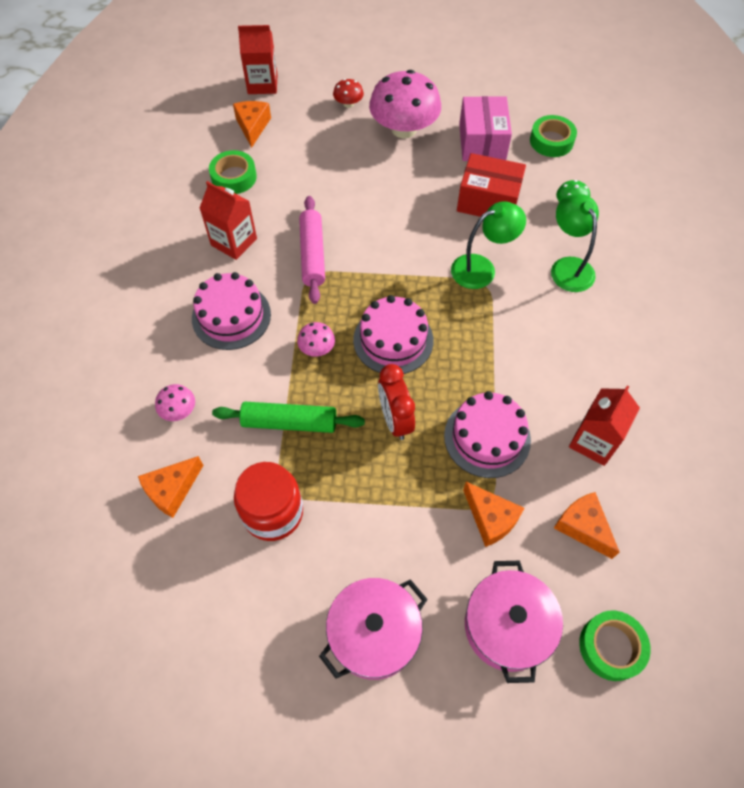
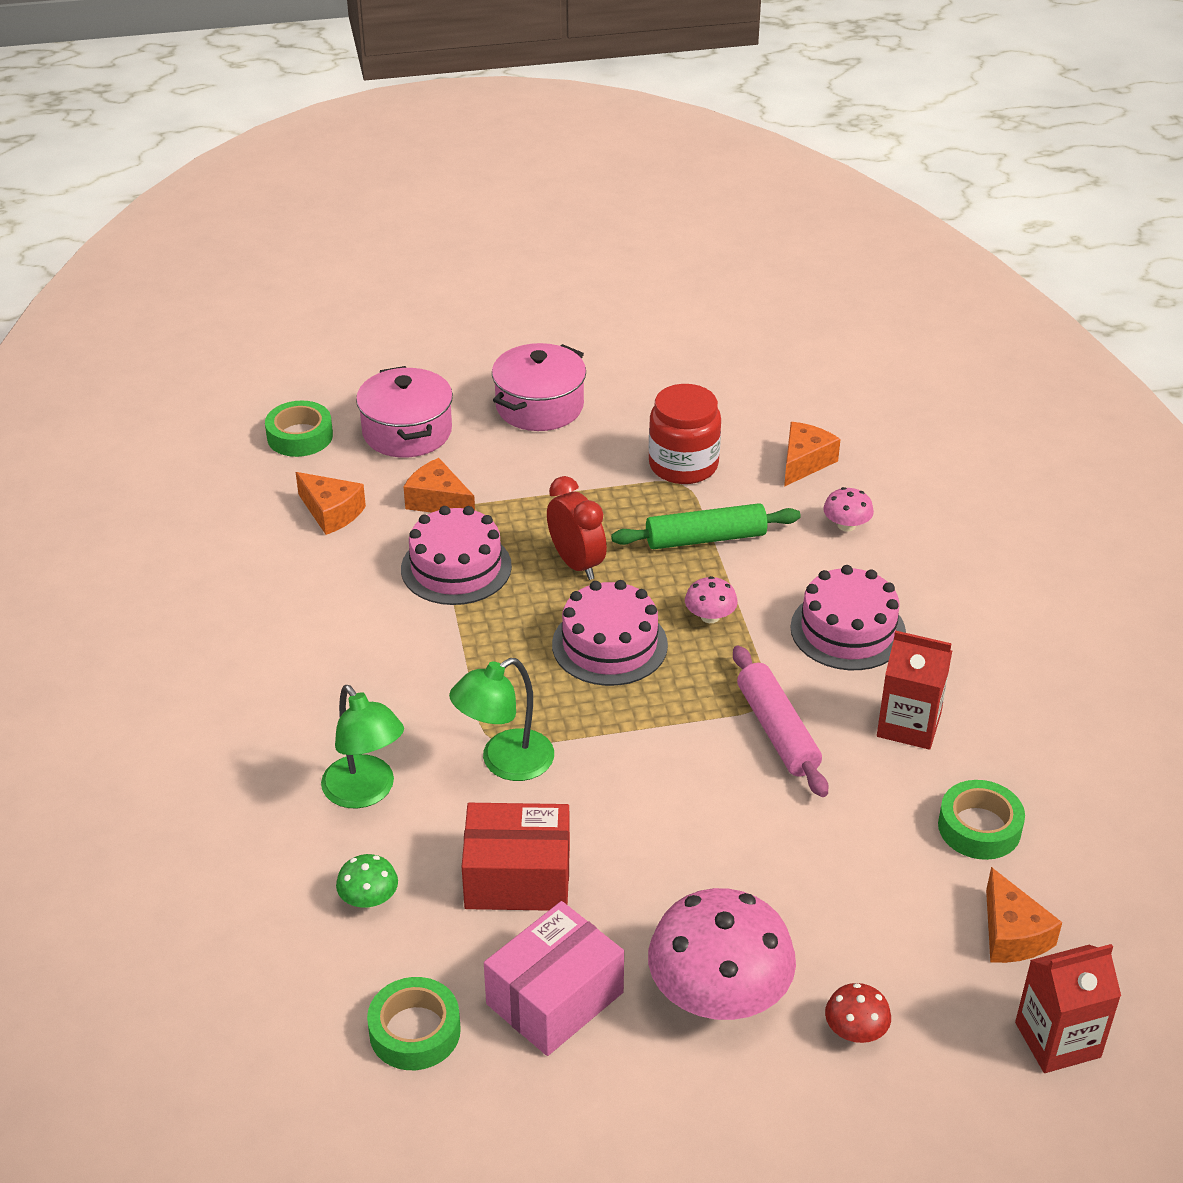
camera: 165 degrees right, 20 degrees down
pink box [459,96,512,161] -> pink box turned 60 degrees clockwise [484,901,624,1056]
red carton [569,386,640,466] -> none

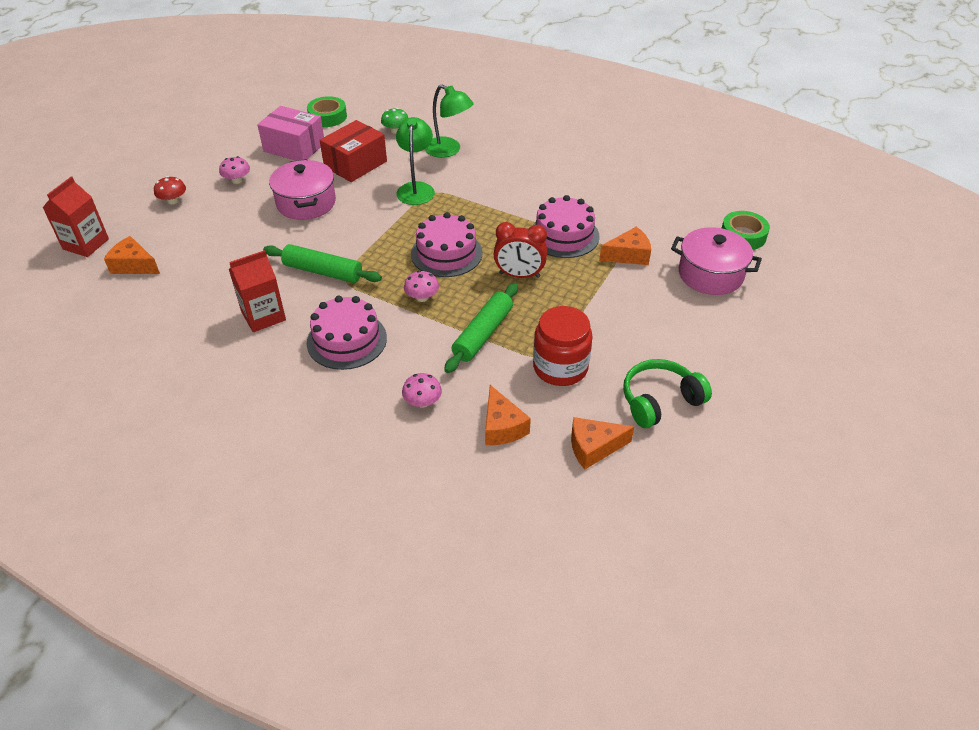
camera: 130 degrees right, 5 degrees up
orange cheese [296,472,366,535] -> orange cheese moved to [571,417,634,470]
green lamp [321,685,404,809] -> green lamp turned 150 degrees counterclockwise [425,85,474,158]
pink box [484,901,624,1056] -> pink box turned 60 degrees counterclockwise [257,106,324,161]
pink pot [492,343,586,431] -> pink pot moved to [269,159,336,220]
pink mushroom [648,888,796,1020] -> pink mushroom [219,156,250,184], size x0.44
pink rolling pin [733,645,828,797] -> green rolling pin [263,244,382,283]
green tape [938,780,1025,860] -> none
none -> green headphones [623,359,712,428]

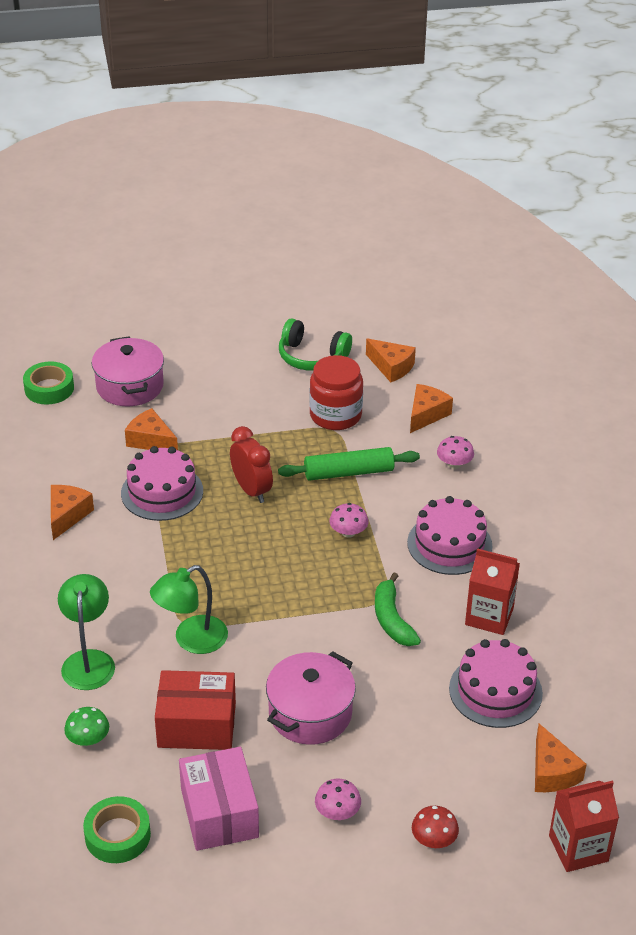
camera: 130 degrees left, 5 degrees down
green rolling pin [263,244,382,283] -> green banana [375,572,421,646]
pink cake [411,212,483,277] -> pink cake moved to [449,639,543,728]
none -> orange cheese [51,485,94,540]

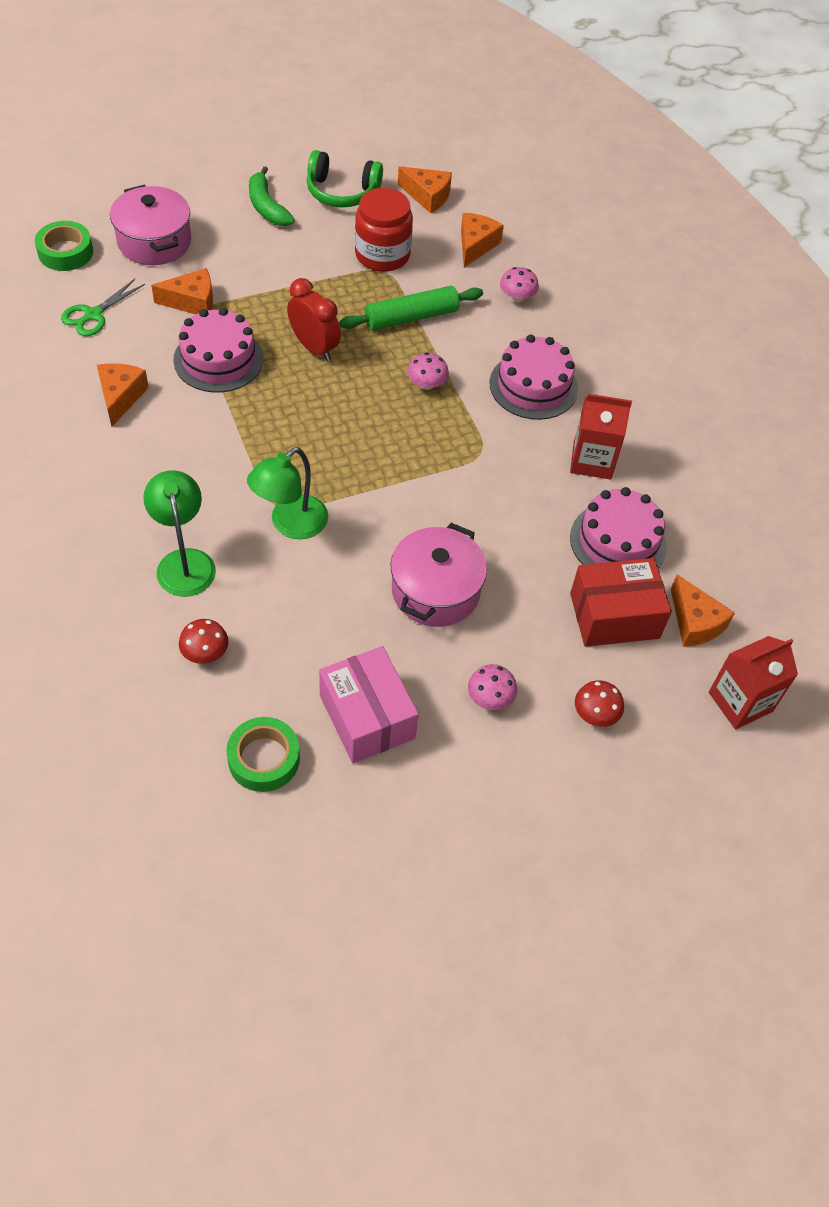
camera: 15 degrees left, 15 degrees up
green mushroom [64,707,109,746] -> red mushroom [179,619,228,664]
orange cheese [125,408,178,450] -> orange cheese turned 150 degrees clockwise [151,268,213,314]
red box [155,670,236,750] -> red box moved to [570,558,672,647]
green banana [375,572,421,646] -> green banana moved to [249,166,295,226]
none -> green scissors [61,279,145,336]

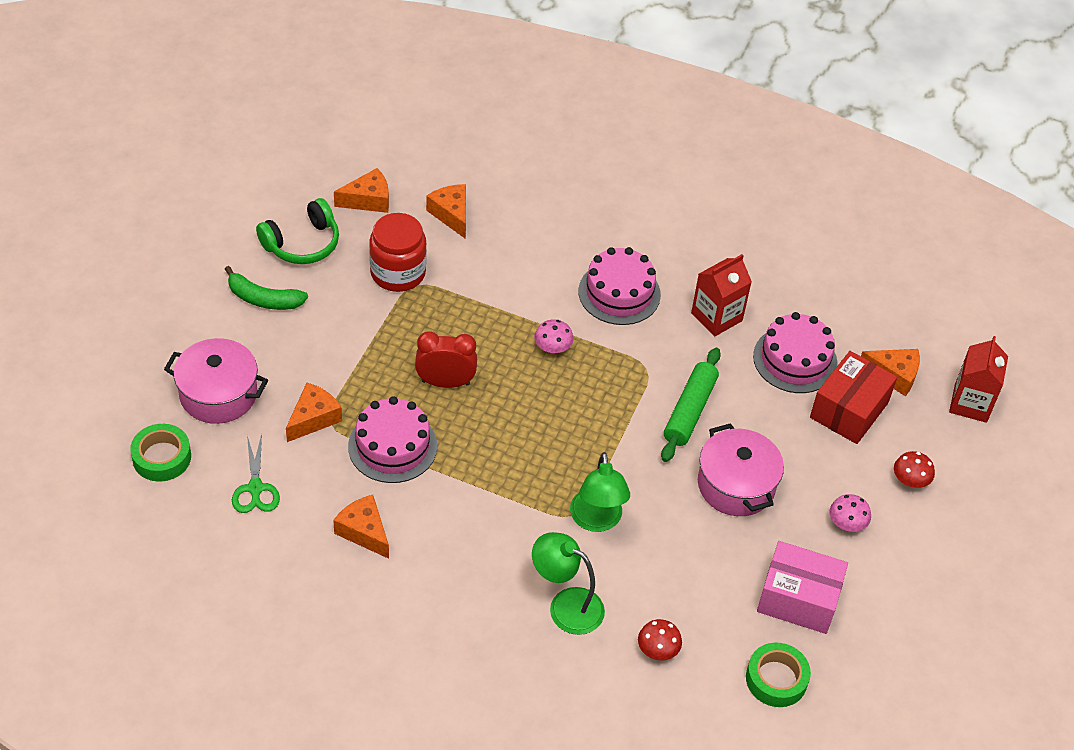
camera: 45 degrees left, 5 degrees down
green rolling pin [339,286,483,330] -> green rolling pin moved to [661,348,721,462]
pink mushroom [500,267,539,302] -> none

